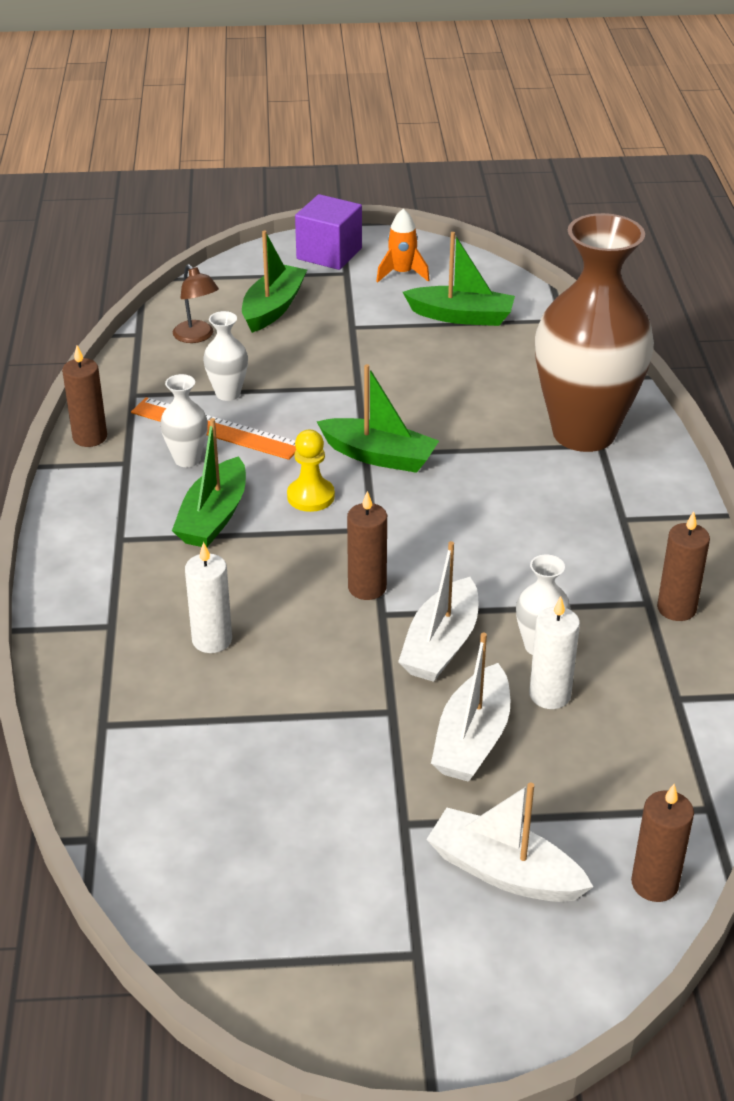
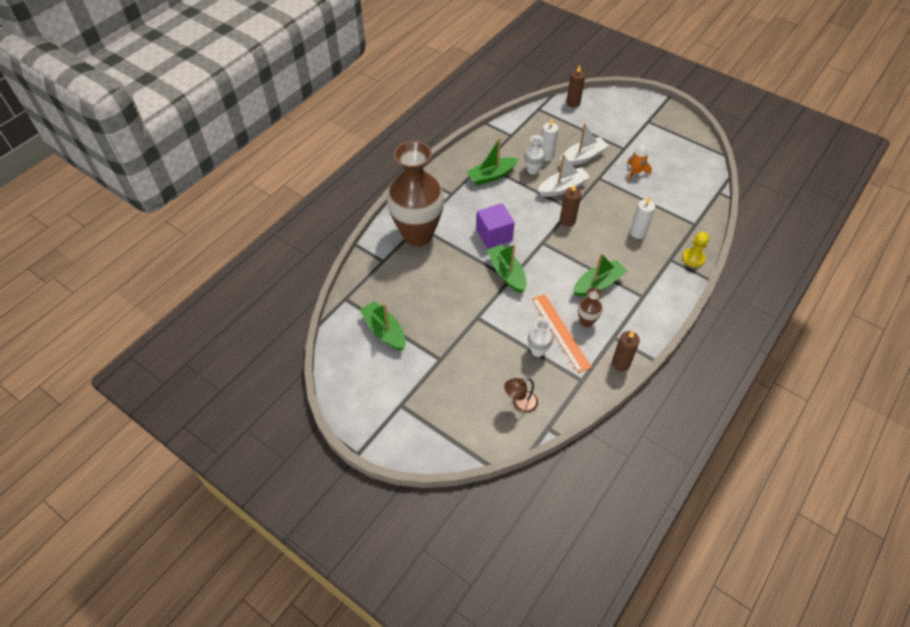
camera: 140 degrees left, 15 degrees up
white vase [160,374,208,467] -> brown vase [578,287,603,327]
brown lamp [173,264,219,343] -> brown lamp turned 120 degrees counterclockwise [504,378,538,413]
green boat [242,231,307,333] -> green boat moved to [467,138,518,185]
yellow pawn [287,430,335,512] -> yellow pawn moved to [682,232,709,267]
purple cube [295,194,362,270] -> purple cube moved to [476,203,515,249]
orange rocket [376,209,430,282] -> orange rocket moved to [627,144,652,182]
white boat [426,783,593,902] -> none
brown candle [657,511,710,621] -> none

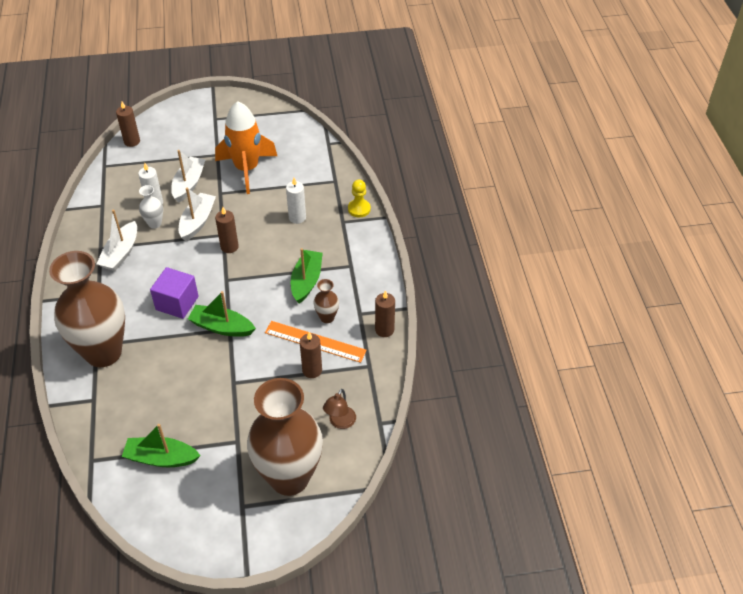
camera: 45 degrees left, 5 degrees down
green boat [467,138,518,185] -> white boat [97,210,137,271]
white vase [528,317,553,357] -> brown candle [300,332,322,378]
orange rocket [627,144,652,182] -> orange rocket [215,101,277,194], size x2.11
none -> brown vase [247,378,323,496]

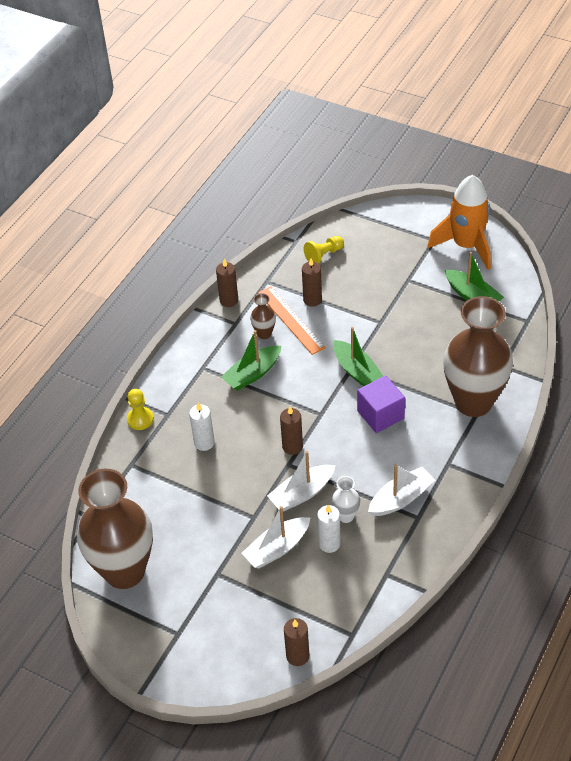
camera: 140 degrees left, 0 degrees up
orange rocket [215,101,277,194] -> orange rocket moved to [427,175,491,270]
brown vase [247,378,323,496] -> brown vase moved to [77,469,153,589]
brown lamp [323,389,356,429] -> yellow pawn [304,236,344,264]

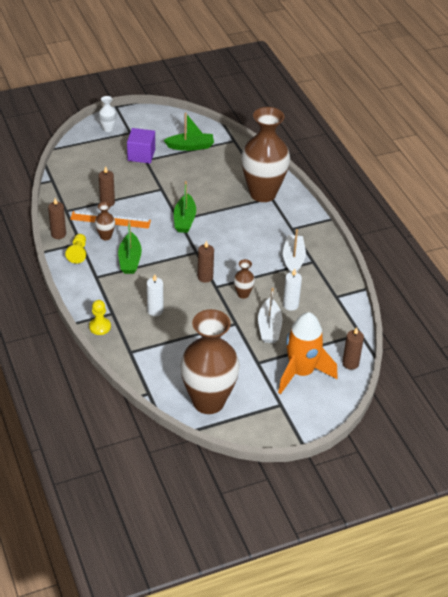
camera: 55 degrees left, 5 degrees down
white boat [267,451,335,512] -> brown vase [234,259,255,299]
yellow pawn [304,236,344,264] -> yellow pawn moved to [65,234,86,264]
white vase [331,476,360,523] -> white vase moved to [98,96,117,132]
green boat [333,327,383,387] -> green boat turned 90 degrees clockwise [174,181,196,233]
purple cube [357,375,405,433] -> purple cube moved to [127,128,155,163]
orange rocket [427,175,491,270] -> orange rocket moved to [278,312,338,394]

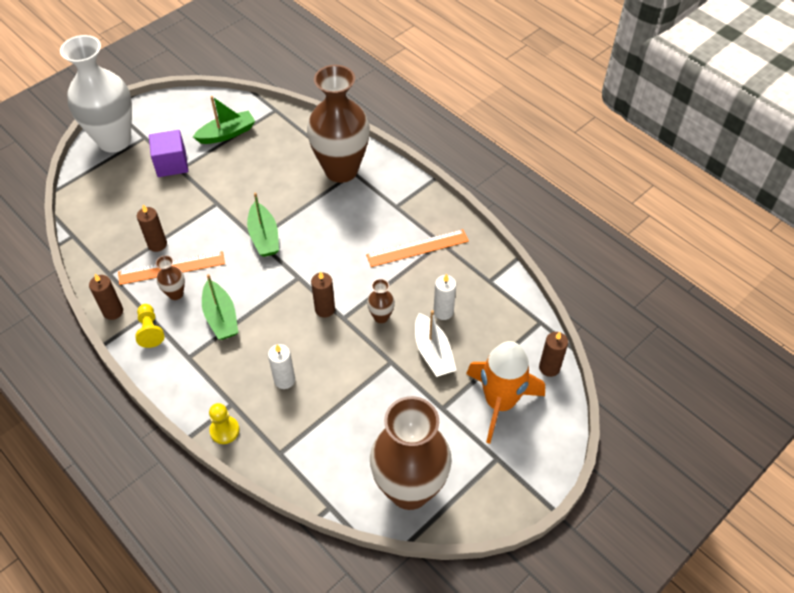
camera: 20 degrees left, 10 degrees up
white vase [98,96,117,132] -> white vase [60,35,132,153], size x2.48
white boat [283,229,306,273] -> orange ruler [366,229,469,267]

